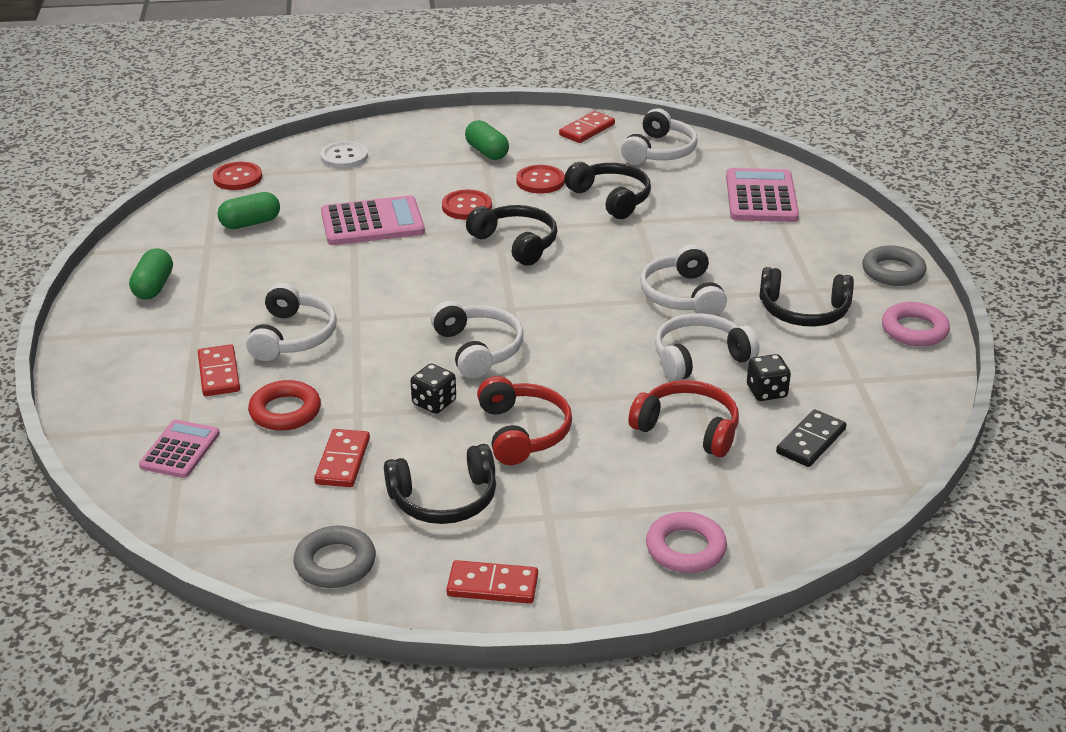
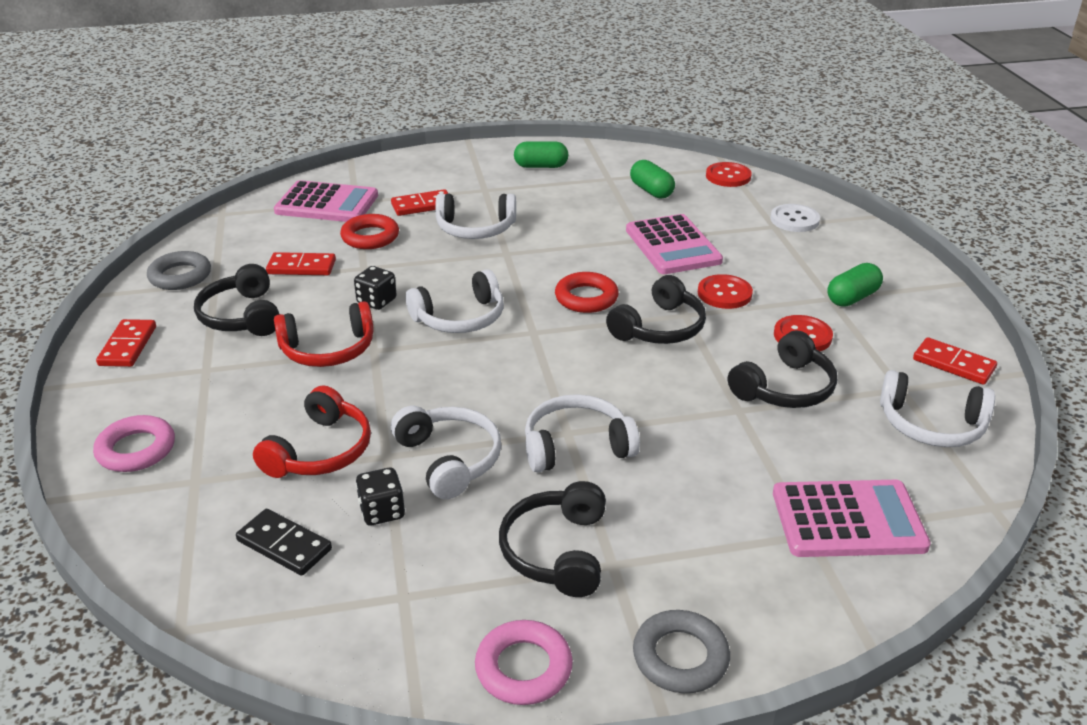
camera: 85 degrees right, 0 degrees up
pink calculator [139,420,220,478] -> pink calculator [274,180,378,222], size x1.59
none -> red ring [555,272,619,313]

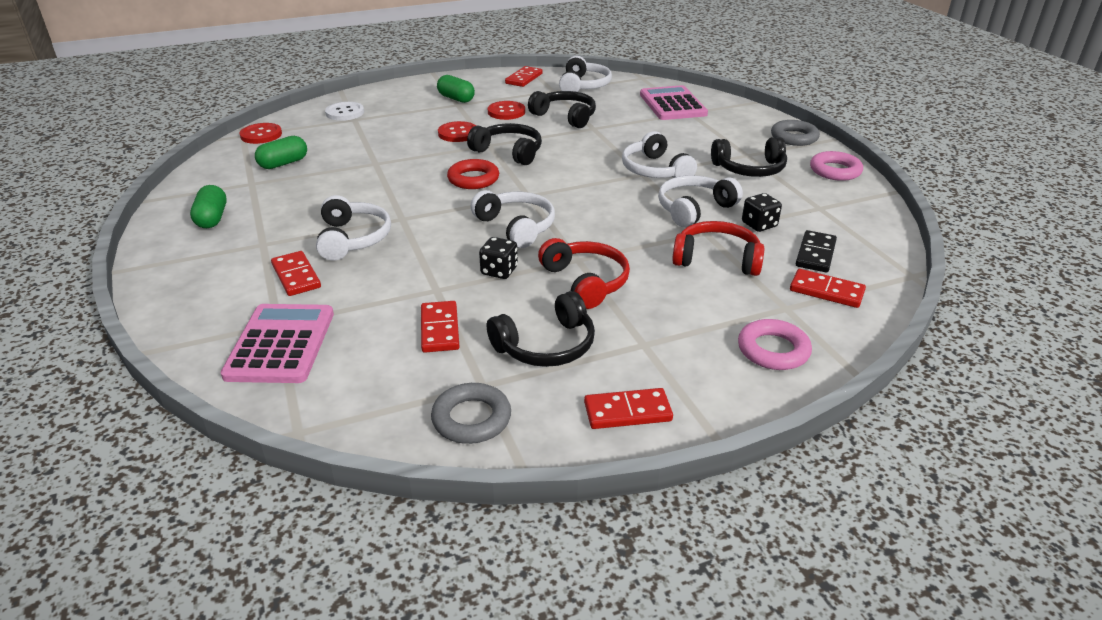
camera: 100 degrees left, 0 degrees up
red ring [340,214,399,249] -> none
pink calculator [626,214,723,274] -> none
none -> red domino [790,269,866,308]

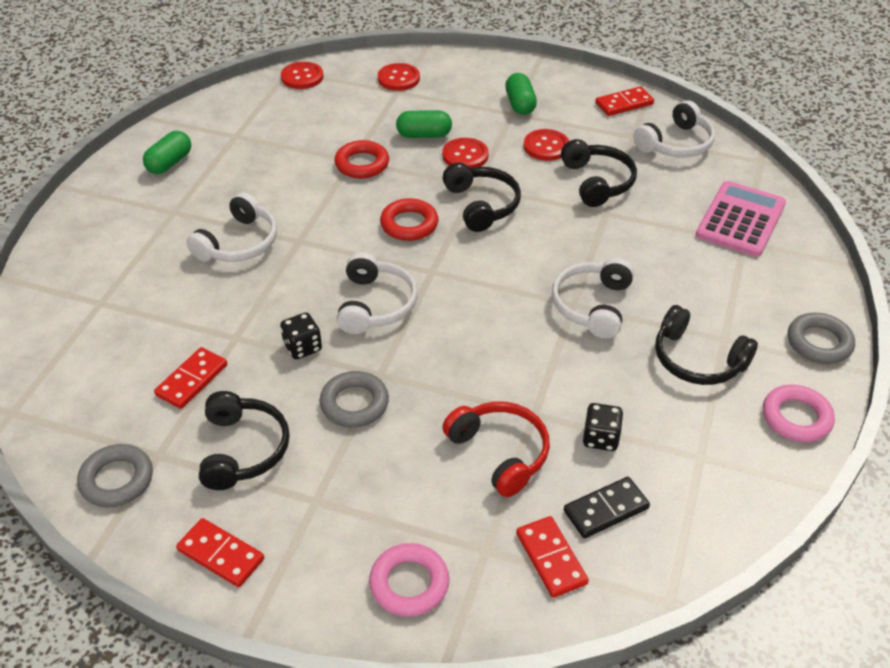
camera: 40 degrees right, 10 degrees up
pink calculator [221,304,334,383] -> none
green capsule [255,136,307,169] -> green capsule moved to [396,110,452,138]
red domino [271,251,321,296] -> none
white button [325,102,364,121] -> red button [378,63,420,91]
black headphones [487,291,595,367] -> black headphones turned 105 degrees counterclockwise [199,391,290,490]
red headphones [538,238,630,309] -> grey ring [319,371,389,428]
white headphones [658,175,743,227] -> none
none -> red ring [335,140,389,179]

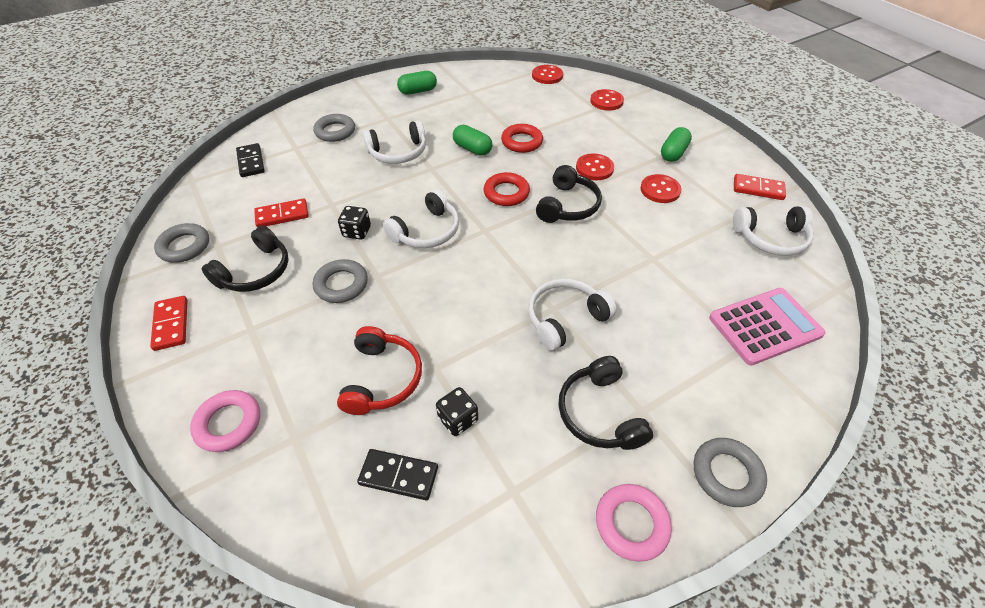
camera: 40 degrees right, 5 degrees up
green capsule [396,110,452,138] -> green capsule moved to [453,125,492,156]
red domino [516,516,589,598] -> none
black headphones [561,139,637,207] -> none
none -> black domino [236,143,265,177]
none -> grey ring [313,114,355,142]

